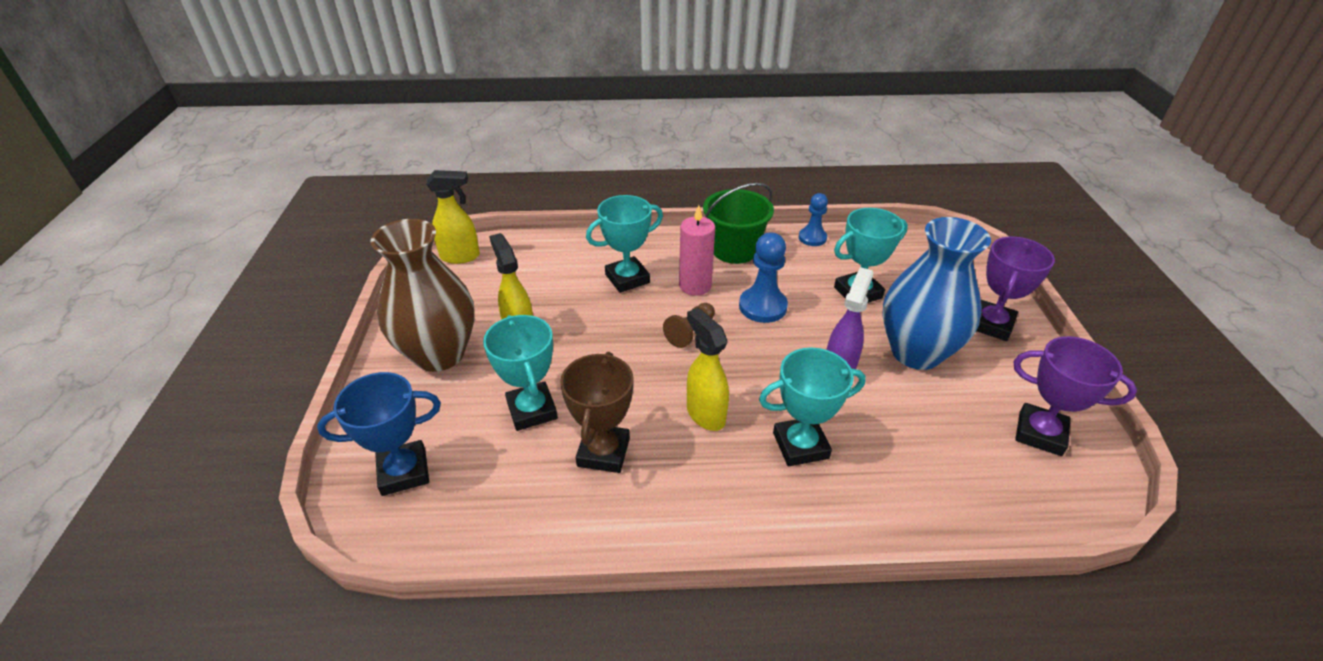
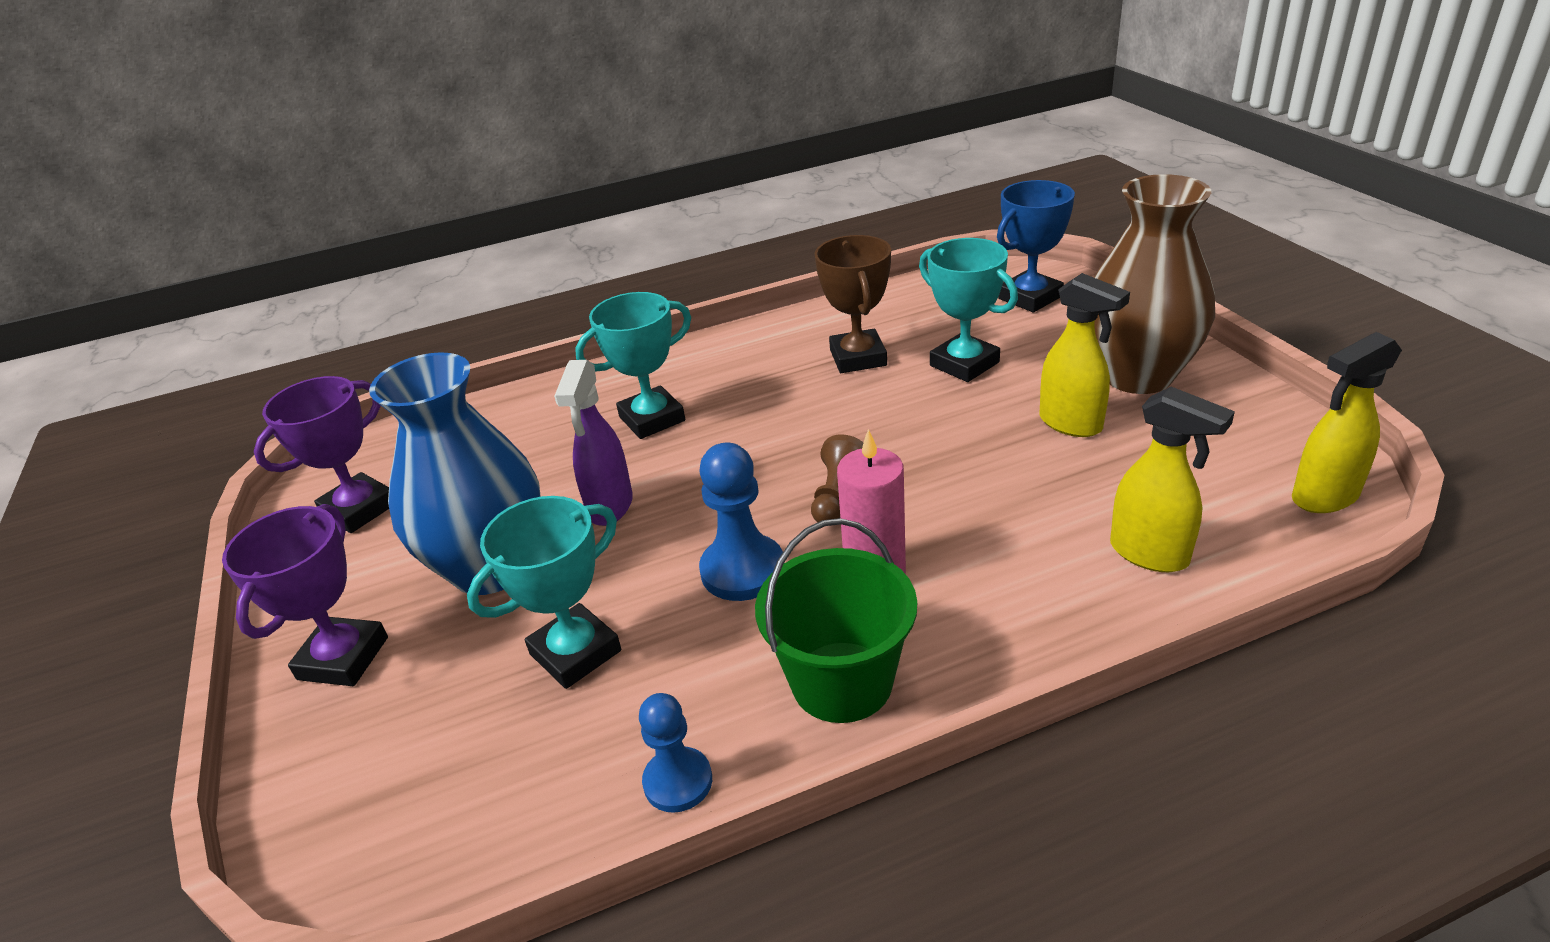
camera: 165 degrees right, 5 degrees down
turquoise trophy [586,195,663,293] -> none
yellow spray bottle [687,308,729,431] -> yellow spray bottle moved to [1110,387,1235,572]
purple trophy [1014,336,1137,456] -> purple trophy turned 60 degrees counterclockwise [254,376,389,533]

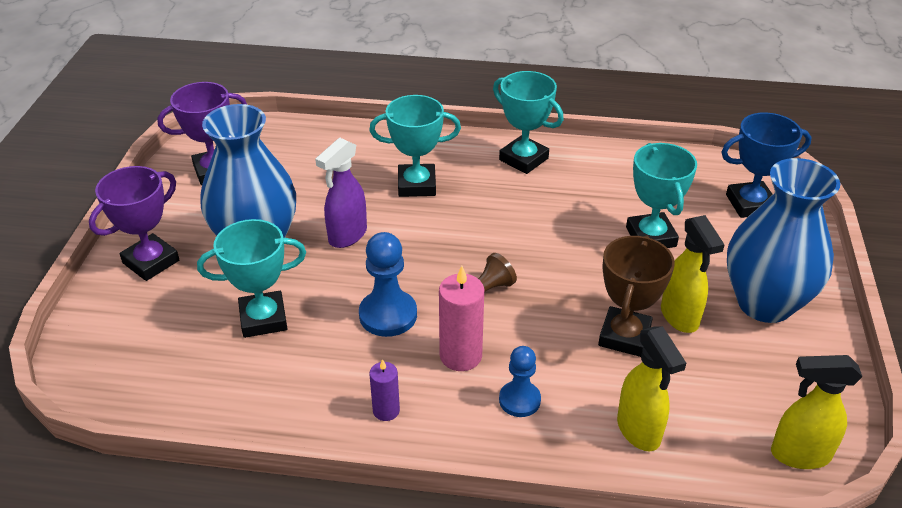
camera: 25 degrees right, 5 degrees up
blue pawn [639,693,712,813] -> blue pawn moved to [499,346,541,417]
green bucket [755,518,917,723] -> purple candle [369,359,400,421]
brown trophy [815,235,891,373] -> brown trophy moved to [598,235,675,357]
brown vase [1094,174,1215,394] -> blue vase [727,158,840,323]
none -> turquoise trophy [493,71,564,174]

